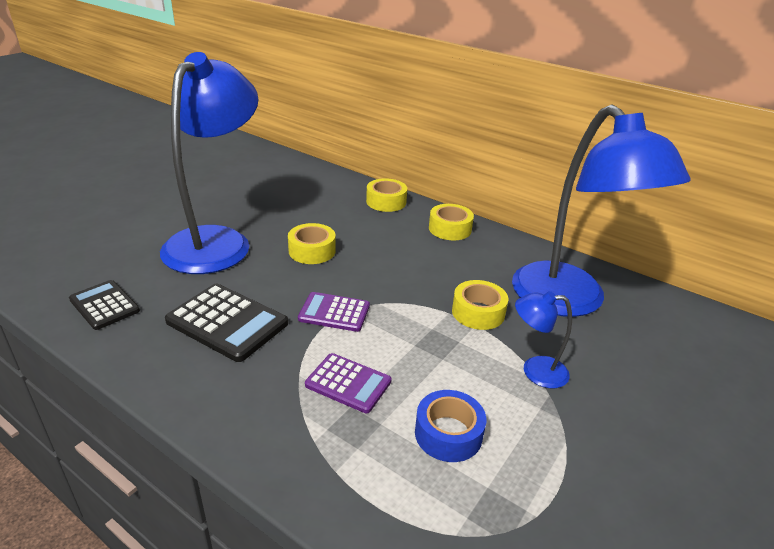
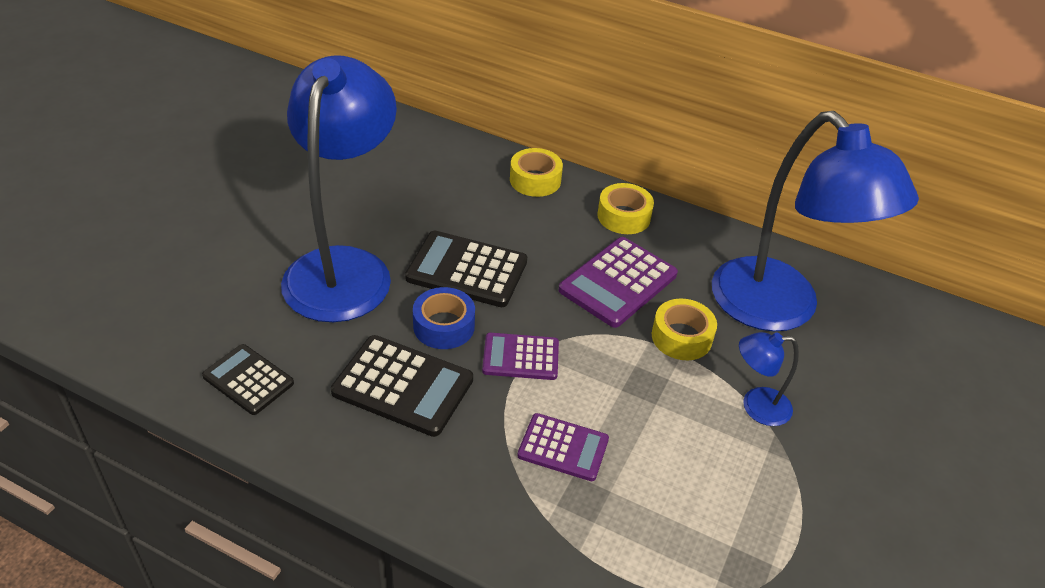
camera: 10 degrees left, 10 degrees up
yellow tape [288,223,336,264] -> black calculator [405,231,527,307]
blue tape [415,390,486,462] -> blue tape moved to [413,287,475,349]
none -> purple calculator [558,237,678,328]

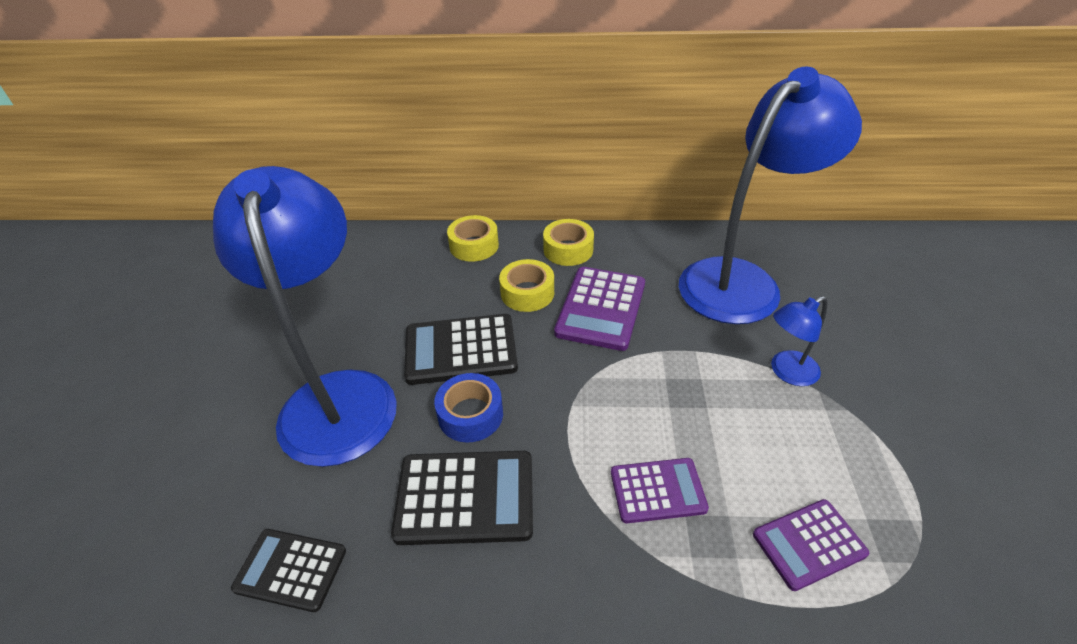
camera: 20 degrees left, 0 degrees up
purple calculator [482,333,559,380] -> purple calculator moved to [753,499,869,591]
yellow tape [652,299,717,360] -> yellow tape moved to [499,259,554,312]
blue lamp [712,111,919,331] -> blue lamp turned 75 degrees counterclockwise [679,67,862,324]

